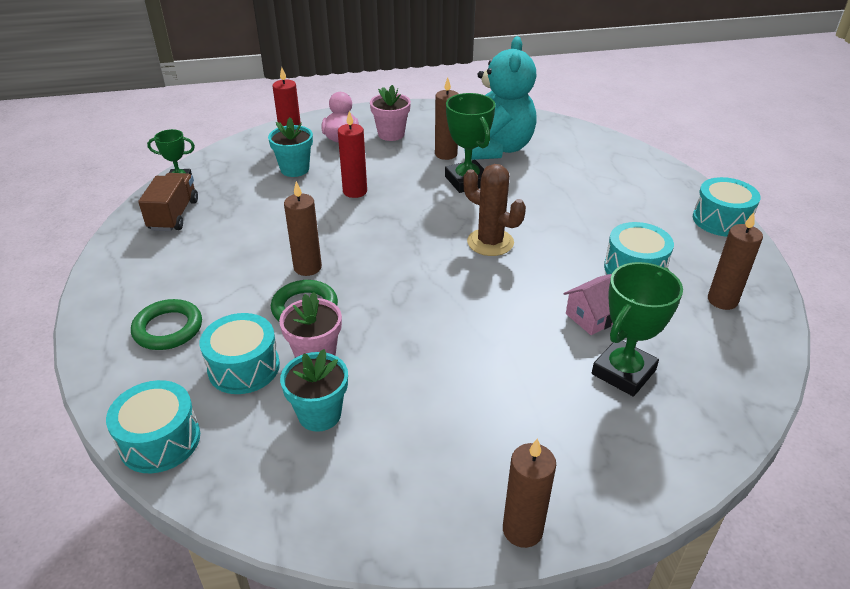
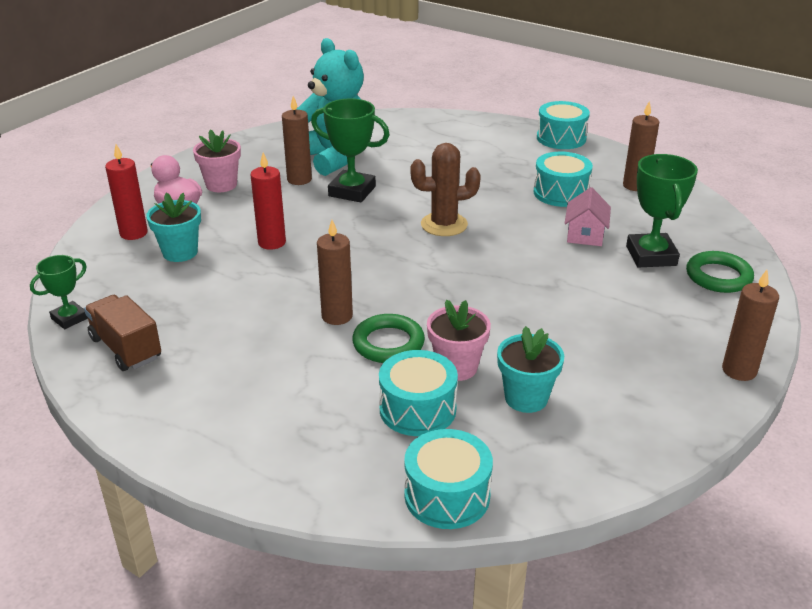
camera: 45 degrees left, 5 degrees down
green ring [131,299,202,350] -> green ring moved to [686,251,754,293]

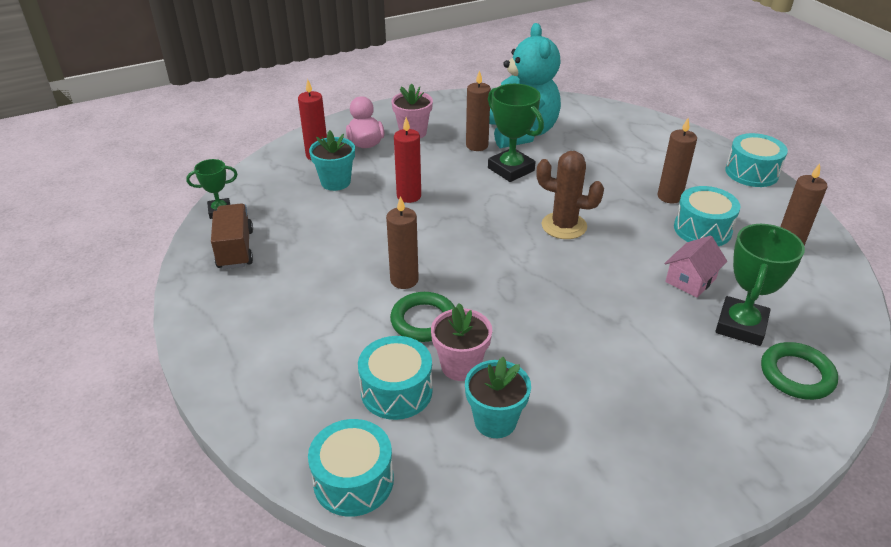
camera: 30 degrees right, 5 degrees up
brown candle [722,270,779,381] -> brown candle moved to [657,118,697,204]

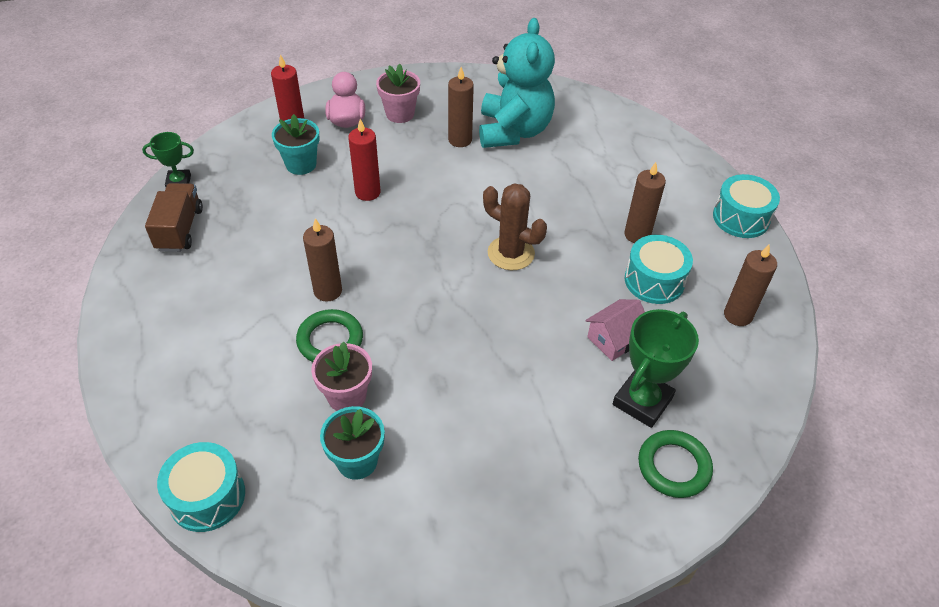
camera: 10 degrees right, 10 degrees up
turquoise drum [358,336,433,420] -> none
green trophy [488,84,544,182] -> none

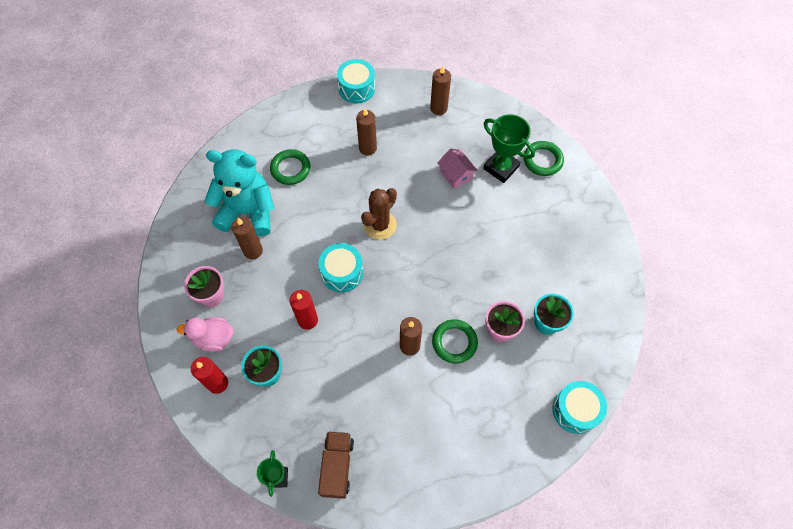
camera: 85 degrees left, 15 degrees up
brown truck [145,183,203,252] -> brown truck turned 90 degrees clockwise [318,431,354,499]
turquoise drum [625,235,693,304] -> turquoise drum moved to [318,243,363,293]
none -> green ring [270,149,310,185]

